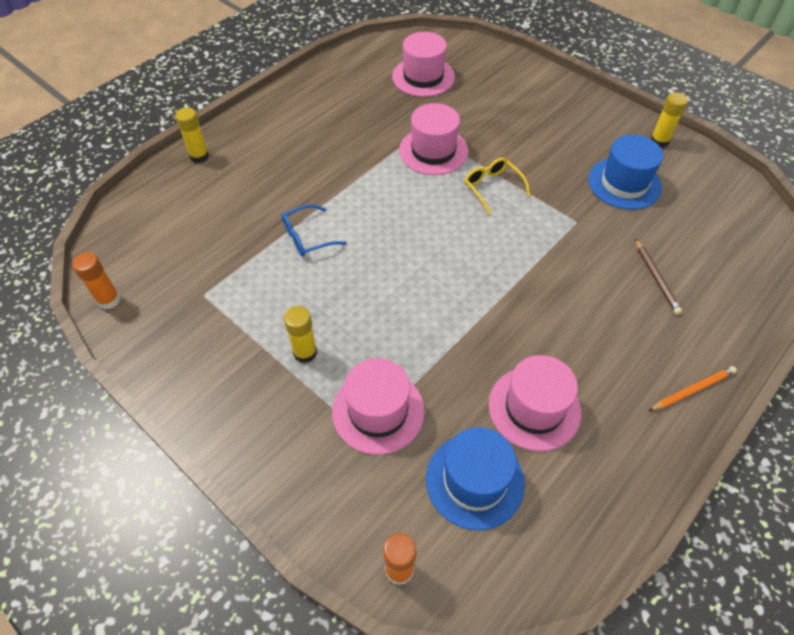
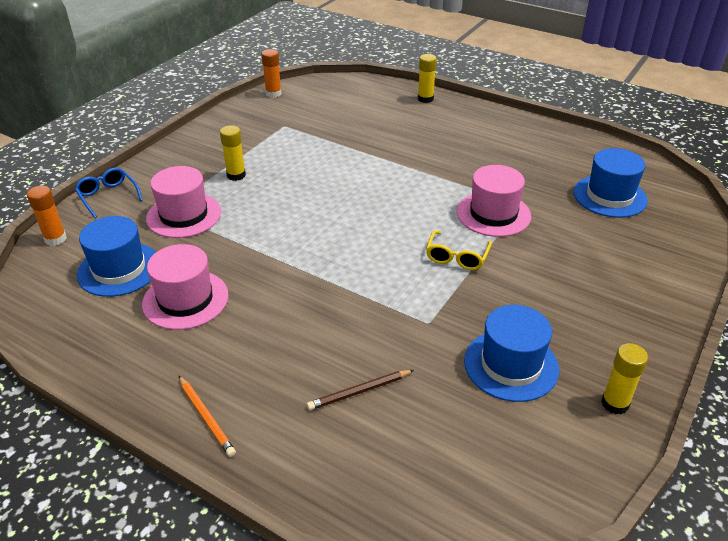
camera: 80 degrees right, 15 degrees down
blue glasses [282,204,347,257] -> blue glasses moved to [75,168,143,218]
pink hat [392,32,455,97] -> blue hat [573,148,648,218]
yellow glasses [465,157,531,215] -> yellow glasses turned 150 degrees clockwise [426,230,492,270]

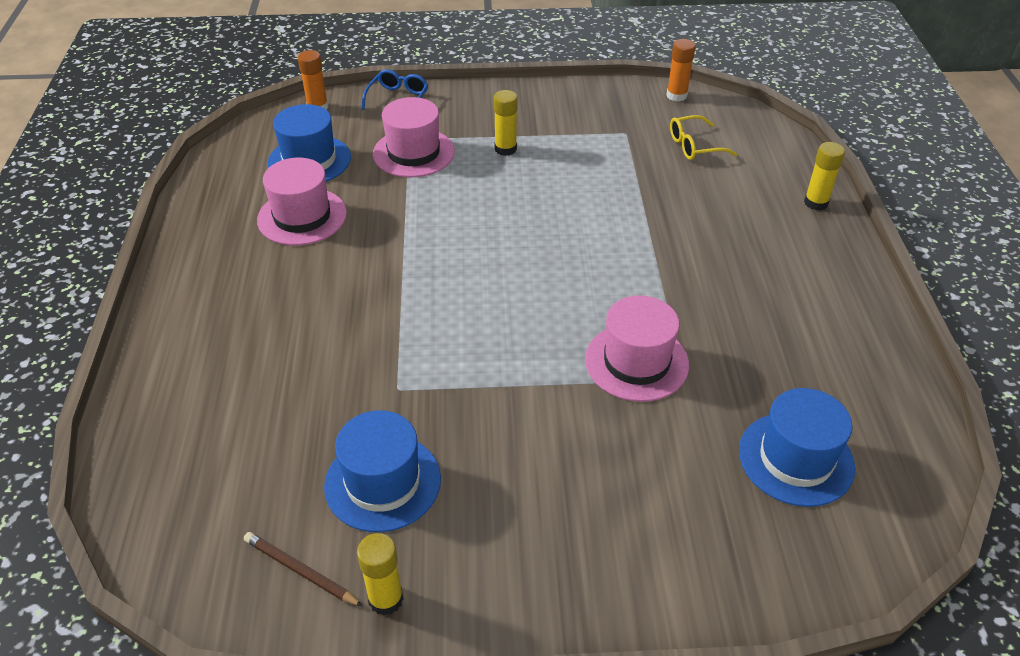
camera: 55 degrees right, 5 degrees up
orange pencil [179,376,236,457] -> none
brown pencil [307,370,414,410] -> brown pencil moved to [244,532,363,606]
yellow glasses [426,230,492,270] -> yellow glasses moved to [670,115,737,160]

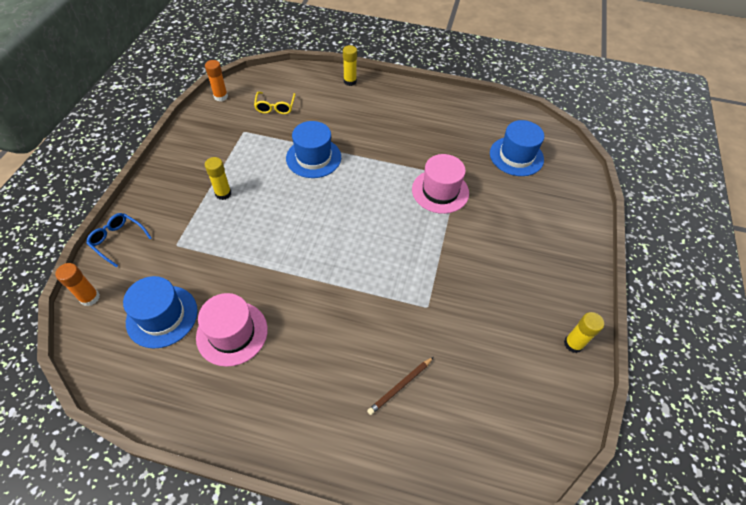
camera: 75 degrees left, 10 degrees up
brown pencil [244,532,363,606] -> brown pencil moved to [367,357,433,415]
blue hat [324,410,441,532] -> blue hat moved to [286,121,341,178]
pink hat [373,97,455,177] -> none

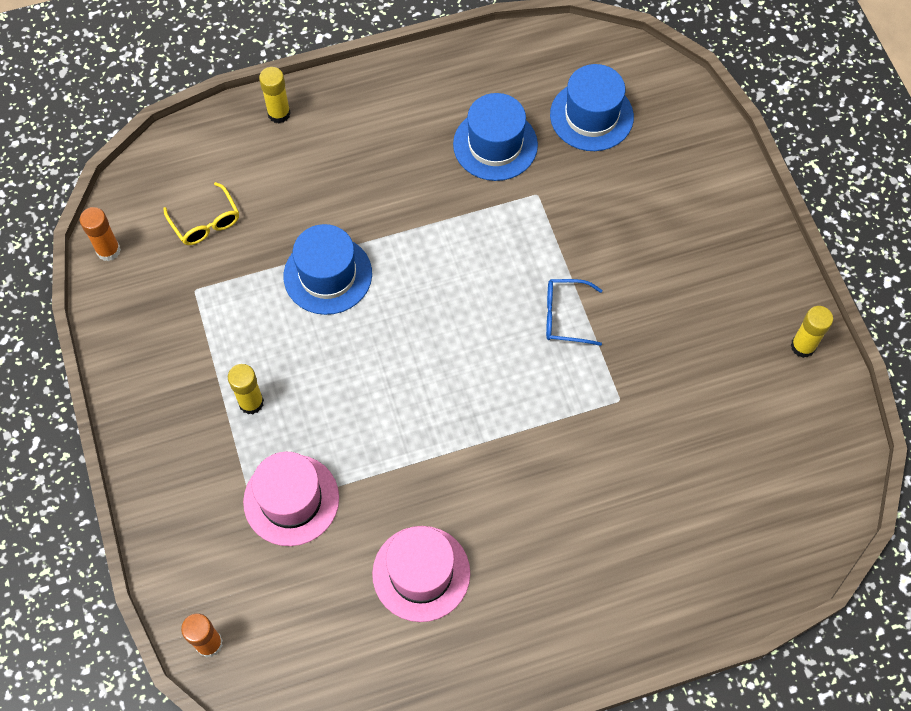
camera: 30 degrees left, 10 degrees up
blue glasses [86,213,152,267] -> blue glasses moved to [546,279,602,346]
blue hat [123,276,198,348] -> blue hat moved to [453,93,538,181]
brown pencil [367,357,433,415] -> none
pink hat [412,154,469,214] -> pink hat moved to [243,452,339,546]

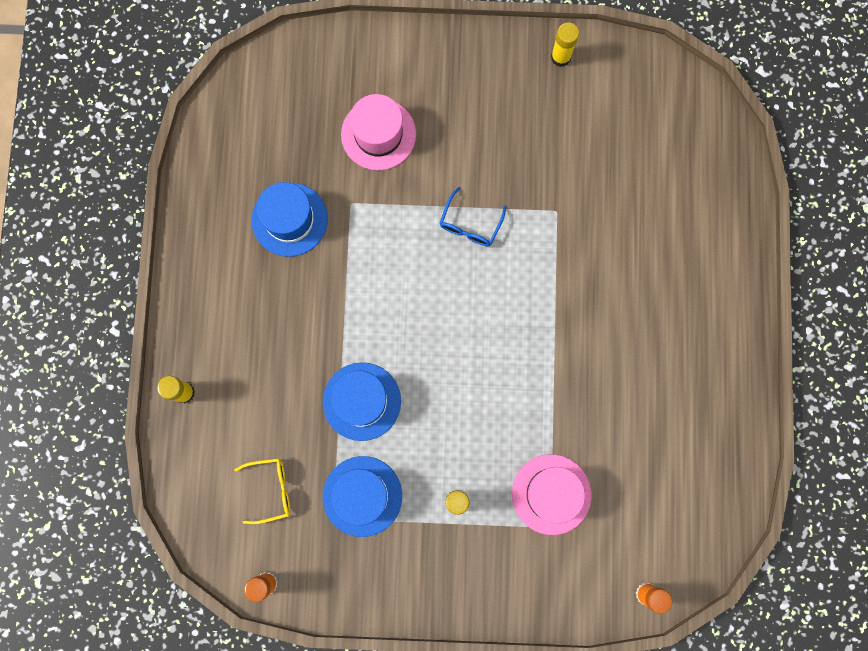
camera: 70 degrees left, 15 degrees up
pink hat [372,526,470,622] -> pink hat moved to [341,94,416,170]
blue hat [550,64,634,151] -> blue hat moved to [323,456,402,537]

